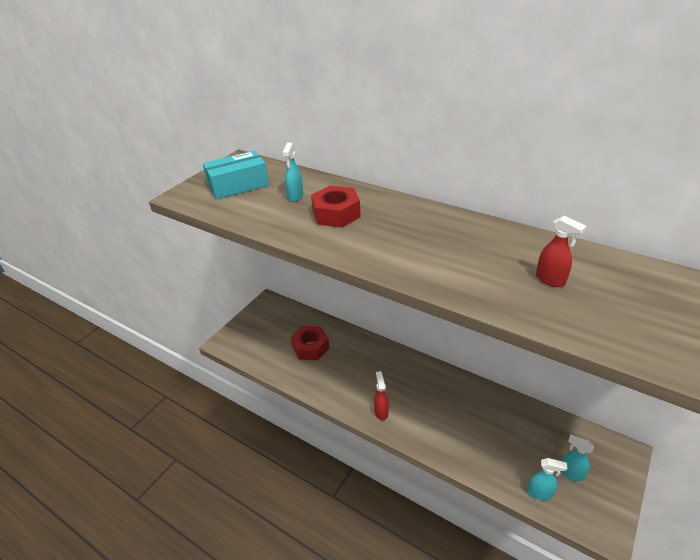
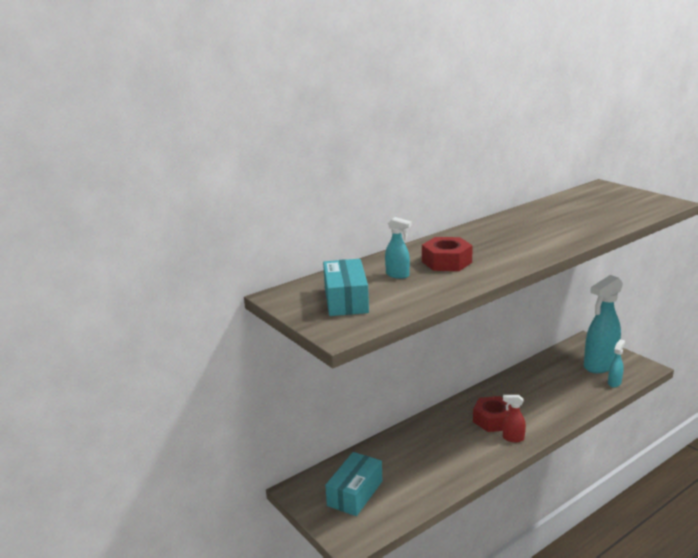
camera: 70 degrees left, 15 degrees down
red nut [291,326,329,360] -> red nut moved to [473,396,511,432]
red spray bottle [536,216,586,287] -> none
turquoise spray bottle [560,435,594,481] -> turquoise spray bottle [584,275,623,373], size x2.20
none -> turquoise box [325,452,382,516]

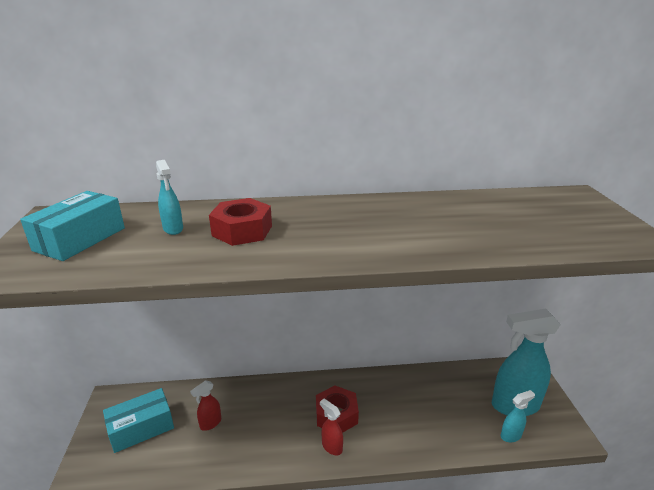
camera: 30 degrees right, 5 degrees up
none -> red spray bottle [190,380,221,431]

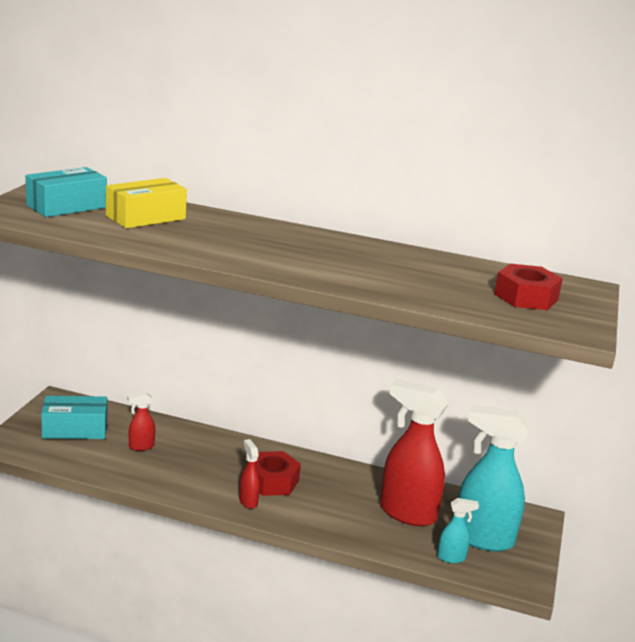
camera: 20 degrees right, 5 degrees down
turquoise spray bottle [156,160,183,235] -> yellow box [106,178,187,228]
red nut [209,198,272,246] -> red nut moved to [494,264,563,310]
none -> red spray bottle [380,379,449,526]

